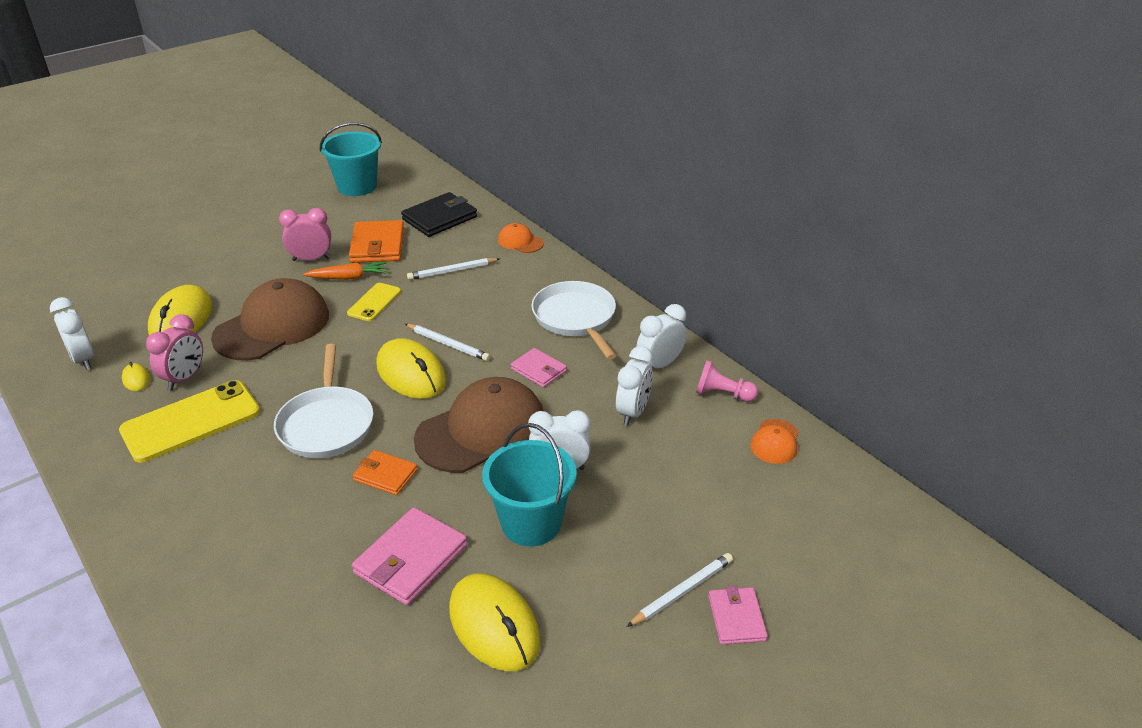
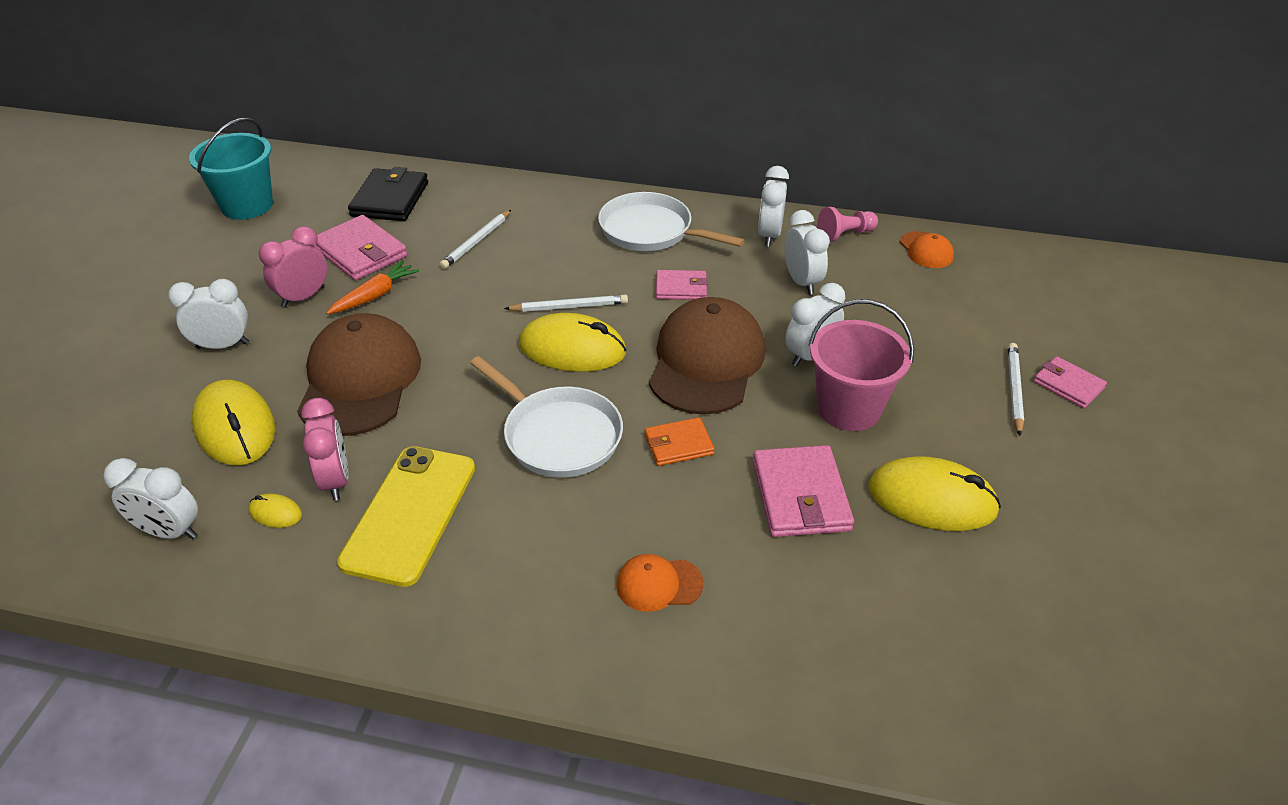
camera: 40 degrees left, 5 degrees up
yellow phone [347,283,401,321] -> none
orange wallet [349,220,404,263] -> pink wallet [314,215,407,280]
turquoise bucket [482,423,577,546] -> pink bucket [808,299,914,431]
orange cap [498,223,544,253] -> orange cap moved to [616,554,703,612]
none -> white clock [168,279,249,349]

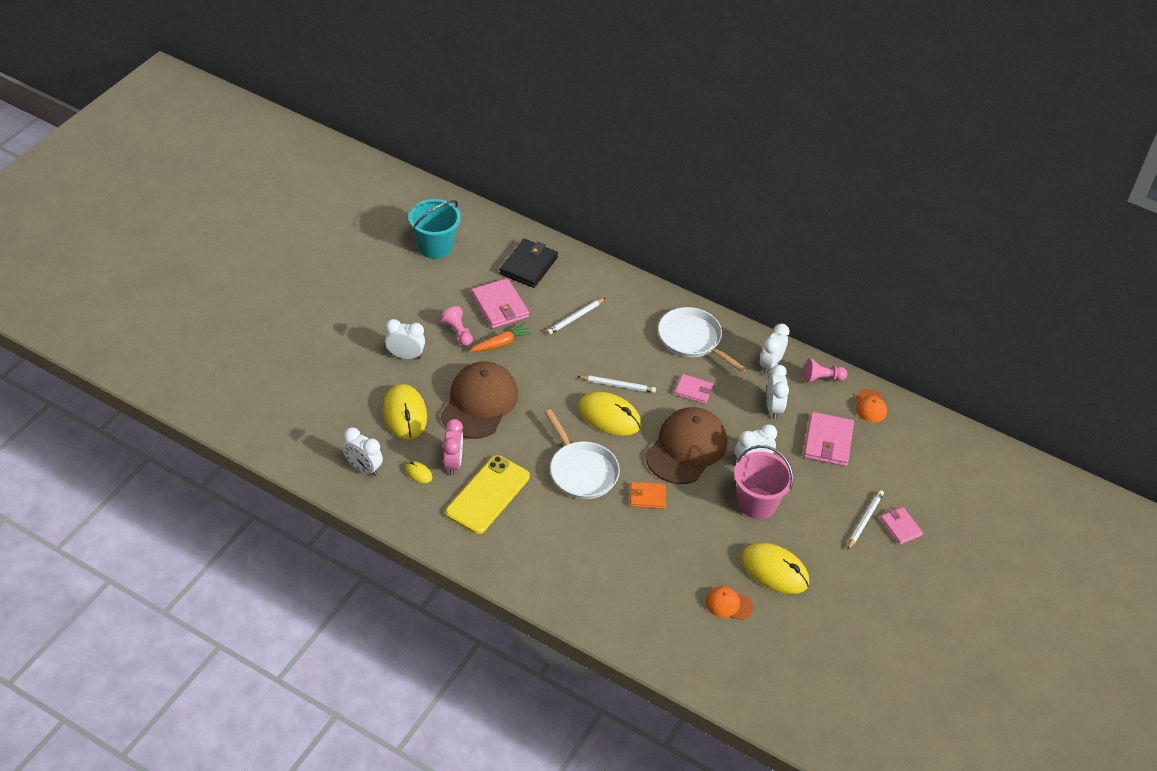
camera: 15 degrees right, 5 degrees up
pink clock [259,226,327,308] -> pink pawn [440,306,473,346]
orange cap [616,554,703,612] -> orange cap moved to [706,586,753,620]
pink wallet [753,445,854,537] -> pink wallet moved to [804,412,854,466]

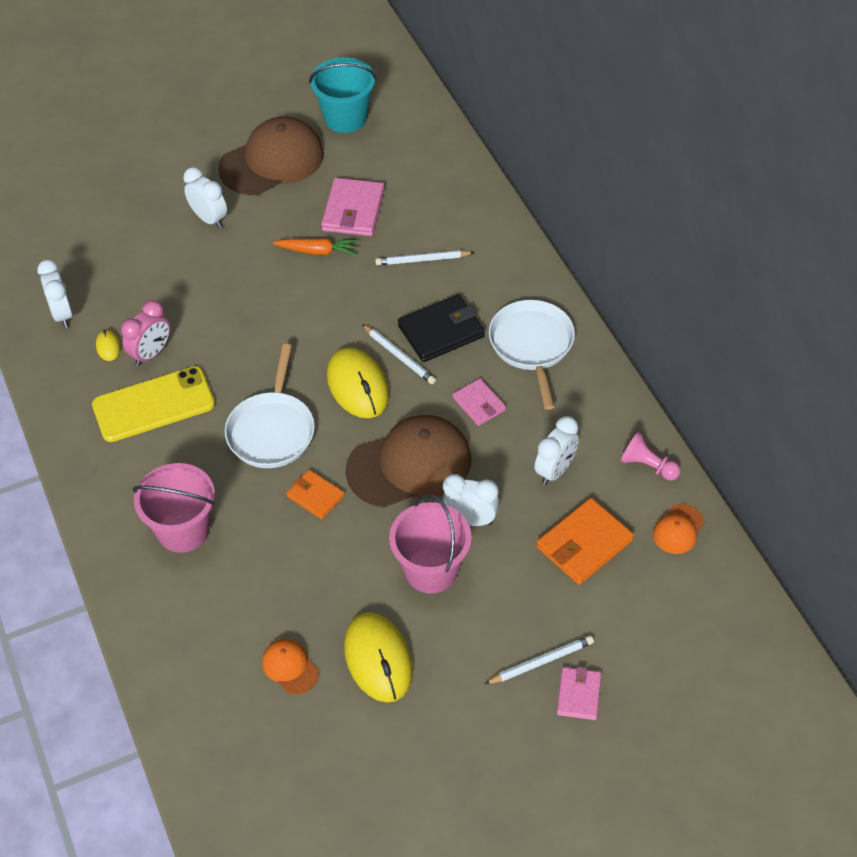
camera: 40 degrees right, 5 degrees up
yellow mouse [383,384,427,440] -> none
pink pawn [440,306,473,346] -> none
brown cap [441,362,518,439] -> brown cap moved to [218,116,324,195]
black wallet [500,239,558,288] -> black wallet moved to [398,294,485,362]
white clock [760,324,790,374] -> none
pink wallet [804,412,854,466] -> orange wallet [536,498,634,585]
none -> pink bucket [133,463,215,553]

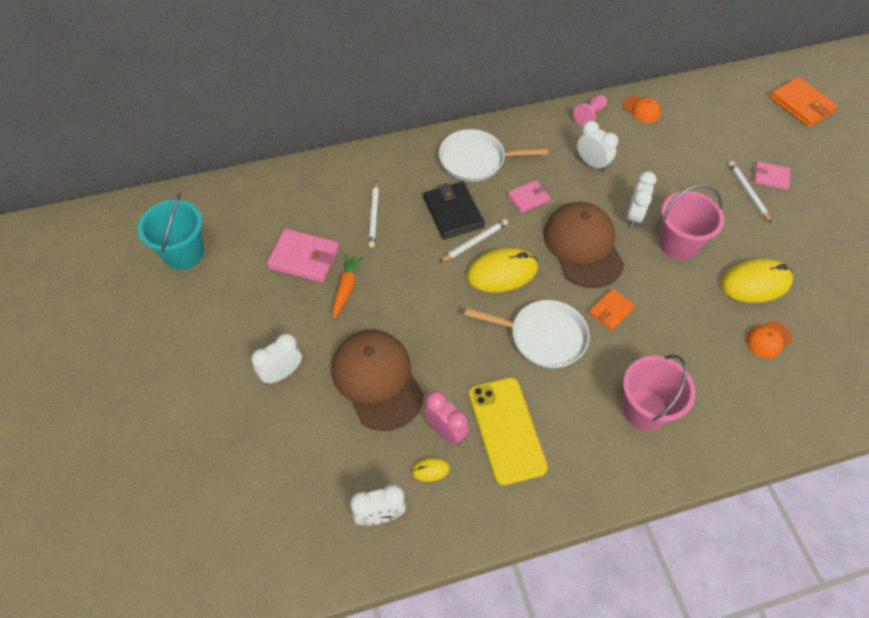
camera: 85 degrees left, 5 degrees up
brown cap [218,116,324,195] -> brown cap moved to [332,330,424,431]
orange wallet [536,498,634,585] -> orange wallet moved to [770,77,838,127]

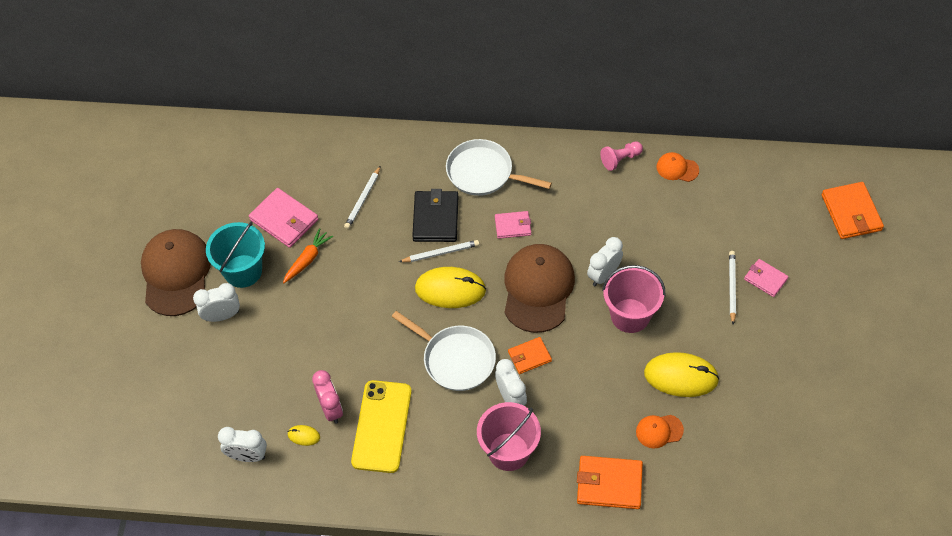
camera: 25 degrees right, 0 degrees up
turquoise bucket [138,193,204,270] -> turquoise bucket moved to [206,221,265,288]
brown cap [332,330,424,431] -> brown cap moved to [141,229,211,316]
white clock [577,121,618,172] -> white clock moved to [495,359,527,406]
orange cap [622,96,661,123] -> orange cap turned 135 degrees clockwise [656,152,699,182]
none -> orange wallet [577,456,643,509]

